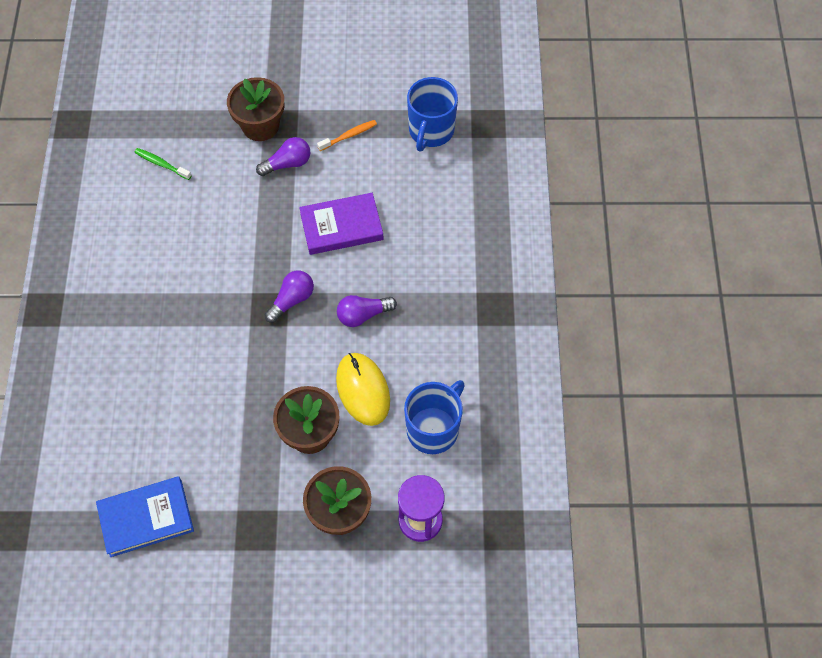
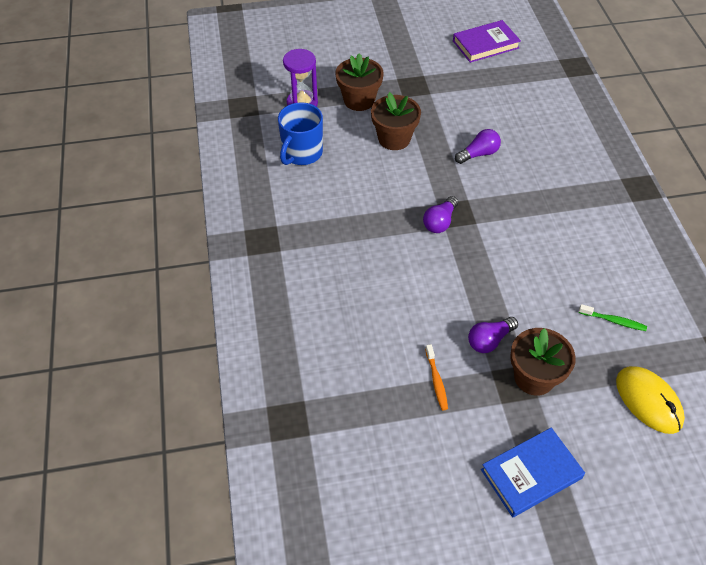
camera: 170 degrees right, 10 degrees down
blue book [96,476,194,557] -> blue book moved to [481,428,585,517]
purple book [299,193,384,255] -> purple book moved to [453,20,521,63]
orange toothbrush [317,120,377,151] -> orange toothbrush turned 60 degrees counterclockwise [425,344,448,410]
yellow mouse [336,353,390,426] -> yellow mouse moved to [616,366,685,434]
purple light bulb [337,295,397,327] -> purple light bulb moved to [455,129,501,164]
blue mug [407,77,458,151] -> none

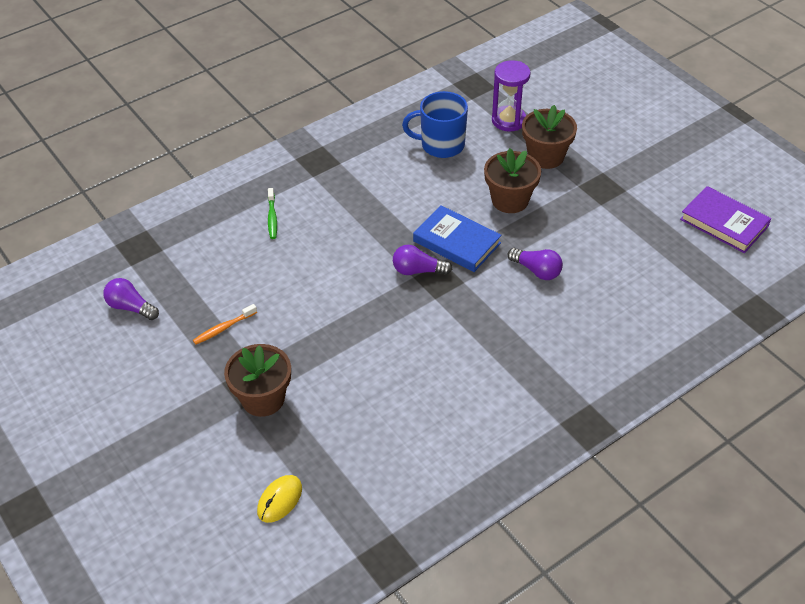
camera: 65 degrees right, 5 degrees down
purple light bulb [468,317,518,353] -> purple light bulb moved to [103,278,159,320]
blue book [481,428,585,517] -> blue book moved to [413,205,502,272]
green toothbrush [579,304,647,331] -> green toothbrush moved to [268,188,277,239]
yellow mouse [616,366,685,434] -> yellow mouse [257,475,302,523], size x0.65

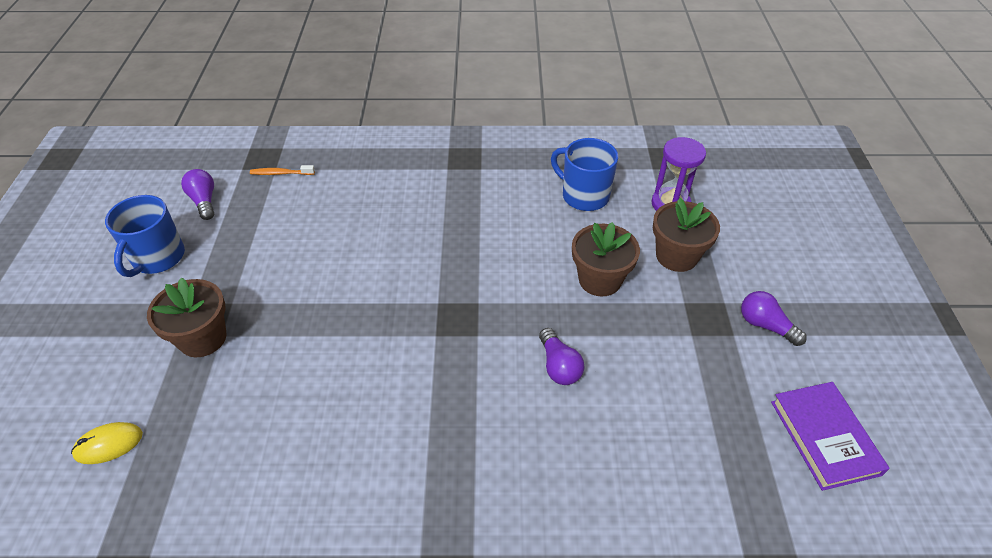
camera: 35 degrees right, 0 degrees up
orange toothbrush [193,304,257,344] -> orange toothbrush moved to [250,165,315,175]
green toothbrush [268,188,277,239] -> none
purple light bulb [393,245,452,275] -> purple light bulb moved to [741,291,807,346]
blue book [413,205,502,272] -> none
none -> blue mug [105,195,185,277]

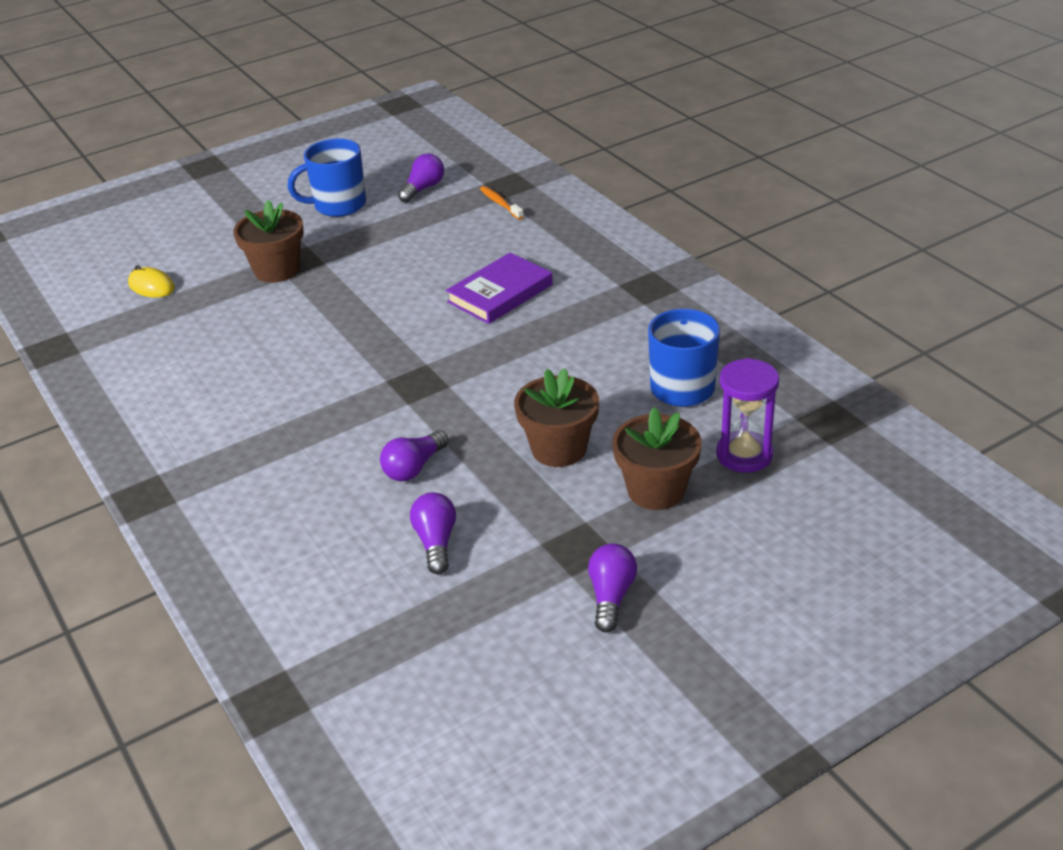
camera: 60 degrees right, 10 degrees down
purple book [771,382,890,491] -> purple book moved to [446,252,553,324]
none -> purple light bulb [410,492,456,575]

